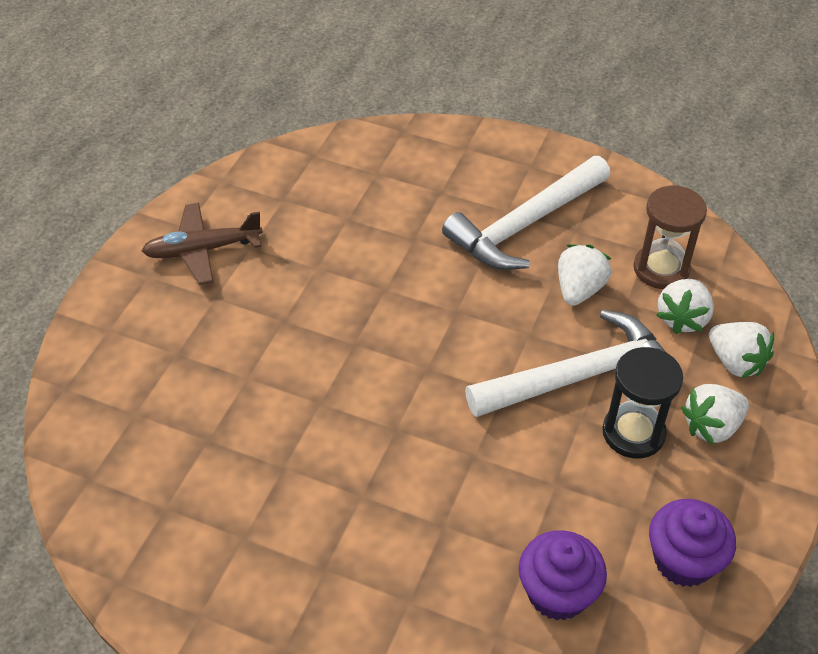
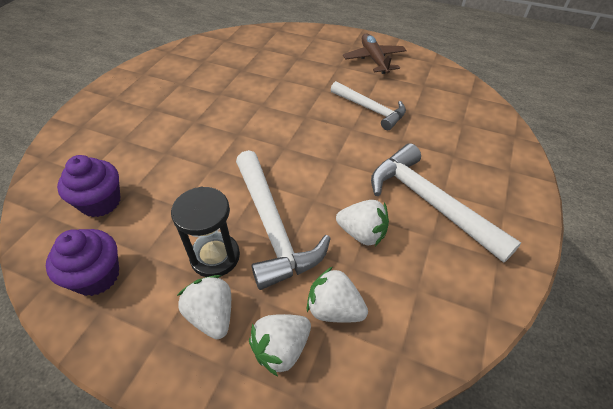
camera: 90 degrees right, 0 degrees up
brown hourglass [633,185,707,289] -> none
none -> white hammer [331,81,406,130]

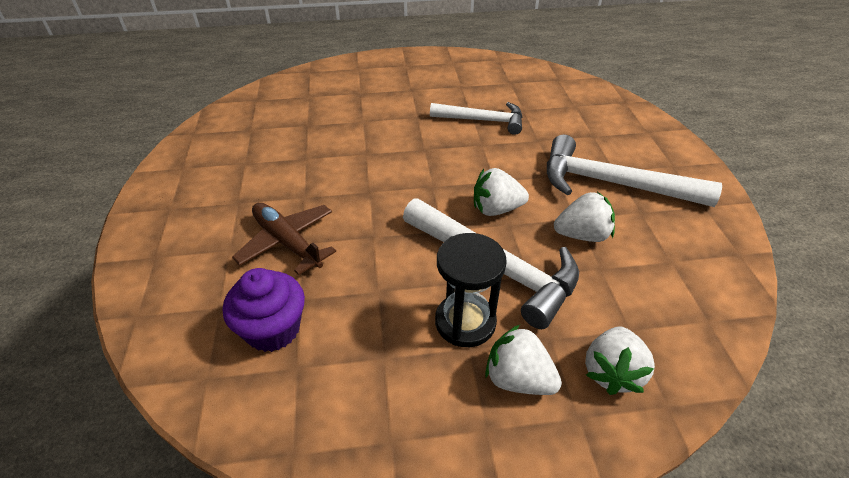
camera: 30 degrees left, 5 degrees down
purple cupcake [46,229,119,296] -> none
white strawberry [307,267,368,323] -> white strawberry moved to [474,168,529,216]
brown plane [343,34,407,74] -> brown plane moved to [232,203,336,275]

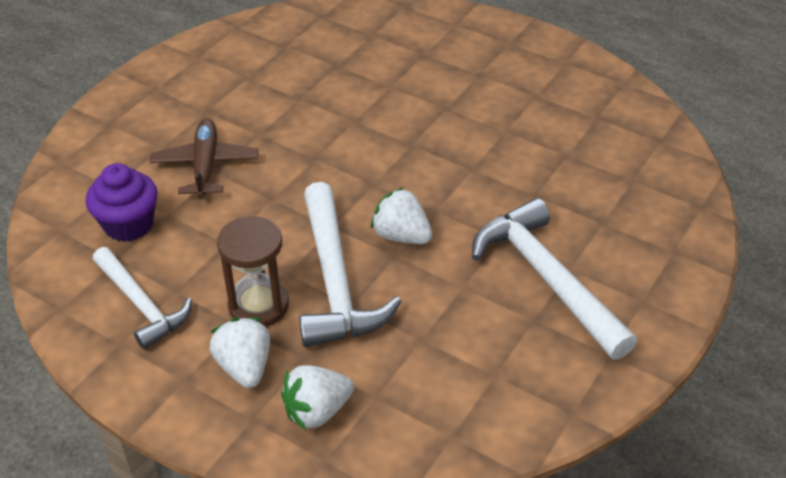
camera: 40 degrees right, 0 degrees up
white hammer [430,102,523,135] -> white hammer moved to [93,247,192,350]
black hourglass [435,233,507,347] -> brown hourglass [217,216,289,327]
white strawberry [554,192,615,242] -> none

